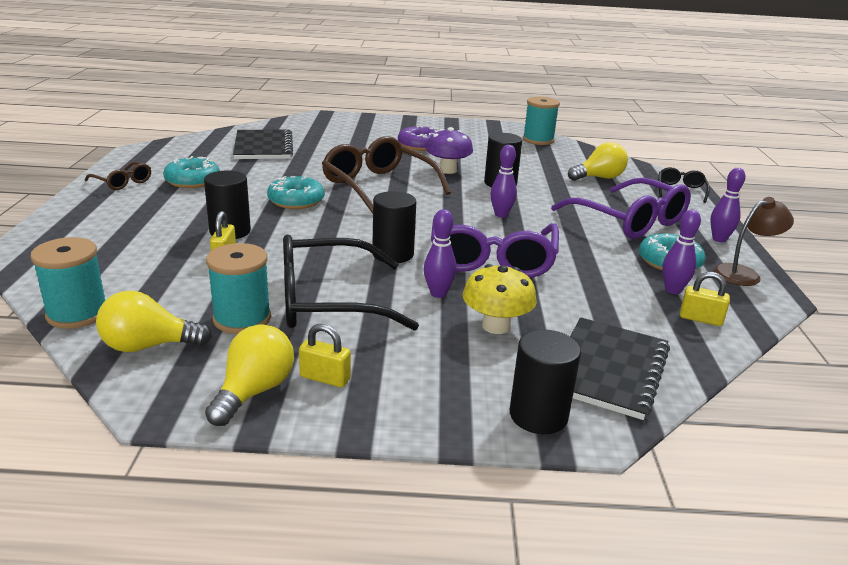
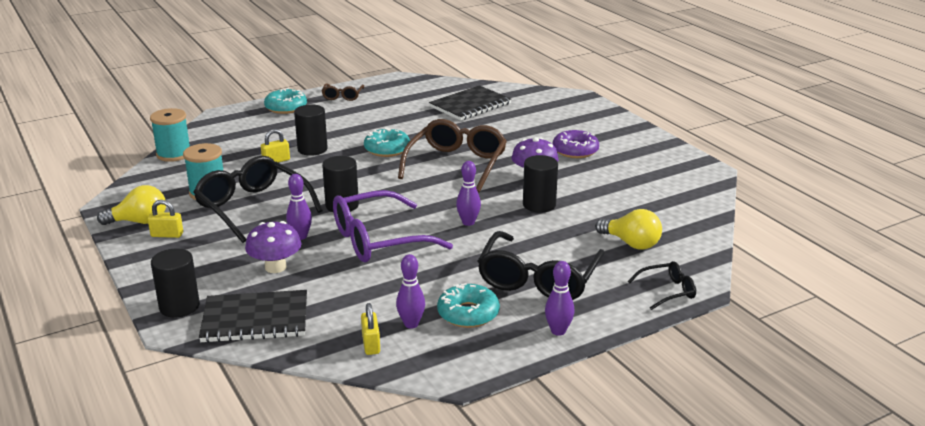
camera: 60 degrees right, 0 degrees up
yellow light bulb [96,290,212,352] -> none
turquoise donut [163,156,220,188] -> turquoise donut moved to [264,88,307,114]
yellow padlock [299,324,351,387] -> yellow padlock turned 75 degrees counterclockwise [148,200,183,238]
yellow mushroom [463,264,537,334] -> purple mushroom [245,221,301,273]
turquoise spool [523,97,560,145] -> none
purple glasses [551,178,691,239] -> black glasses [478,231,605,300]
brown lamp [713,197,794,286] -> none

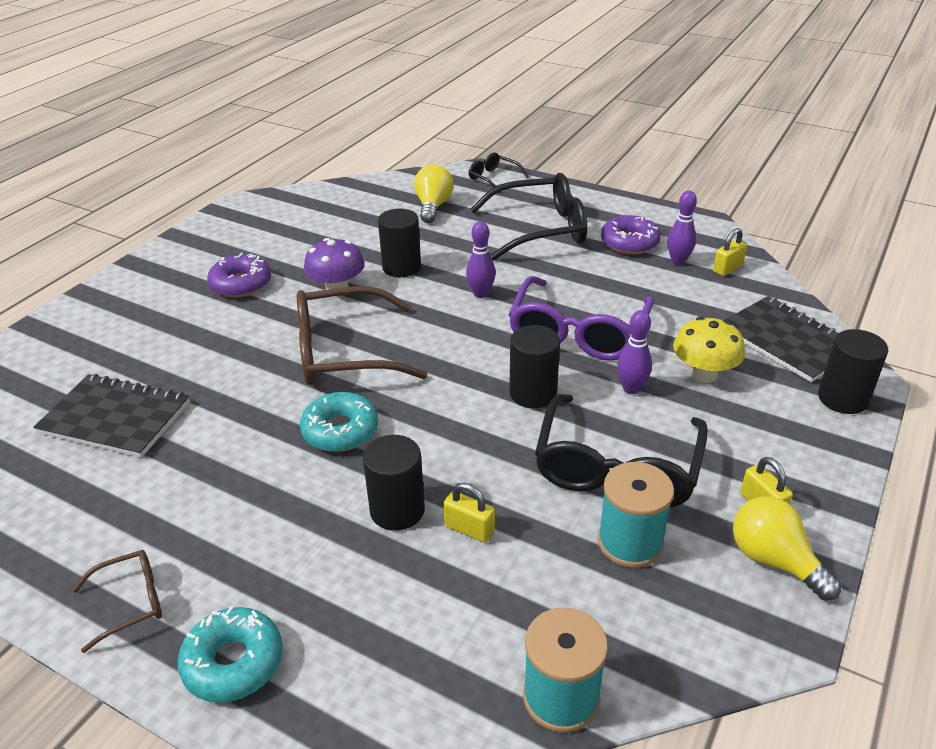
camera: 120 degrees left, 10 degrees up
purple mushroom [245,221,301,273] -> yellow mushroom [673,317,745,383]
purple glasses [333,190,453,262] -> purple glasses turned 75 degrees clockwise [508,276,654,360]
turquoise donut [437,283,500,328] -> purple donut [601,215,661,254]
purple bowling pin [545,261,574,336] -> none

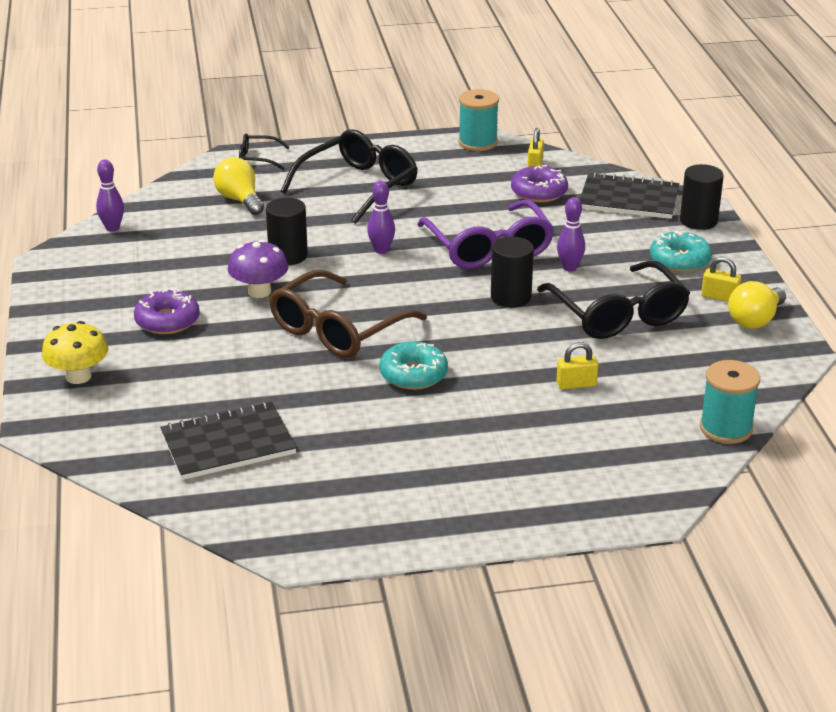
camera: 40 degrees left, 5 degrees down
brown glasses [72,550,162,653] -> none
turquoise donut [177,606,283,703] -> turquoise donut moved to [650,230,712,272]
black cylinder [363,435,425,531] -> none
turquoise spool [597,462,674,568] -> turquoise spool moved to [458,89,499,151]
purple donut [601,215,661,254] -> purple donut moved to [511,165,568,203]
purple bowling pin [667,190,697,265] -> purple bowling pin moved to [96,160,124,231]
yellow mushroom [673,317,745,383] -> yellow mushroom moved to [42,321,108,384]
yellow light bulb [733,496,841,600] -> yellow light bulb turned 60 degrees counterclockwise [728,281,786,329]

